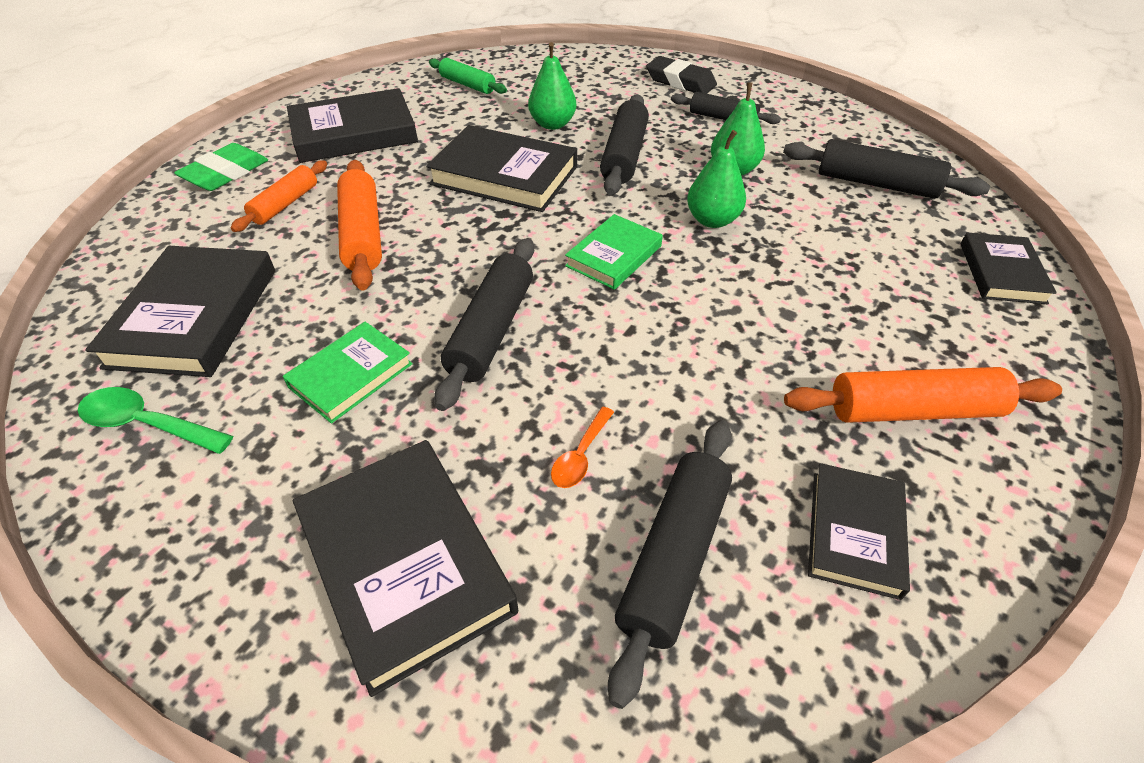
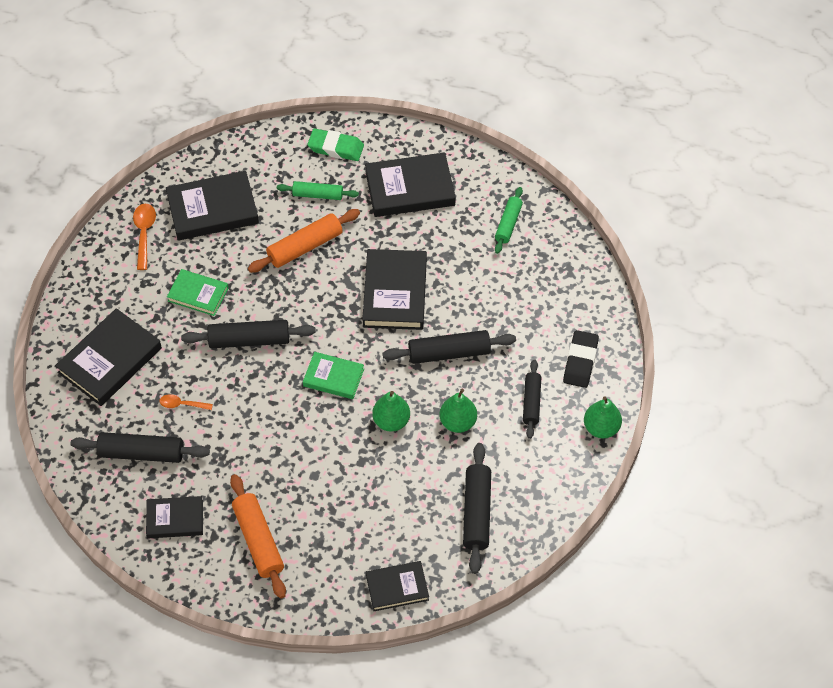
camera: 70 degrees right, 10 degrees up
green spoon [78,387,233,454] -> orange spoon [133,204,156,270]
orange rolling pin [231,160,327,232] -> green rolling pin [277,181,359,200]
black book [287,88,418,163] -> black book turned 60 degrees counterclockwise [365,152,456,217]
green pear [528,42,576,130] -> green pear moved to [584,396,622,438]

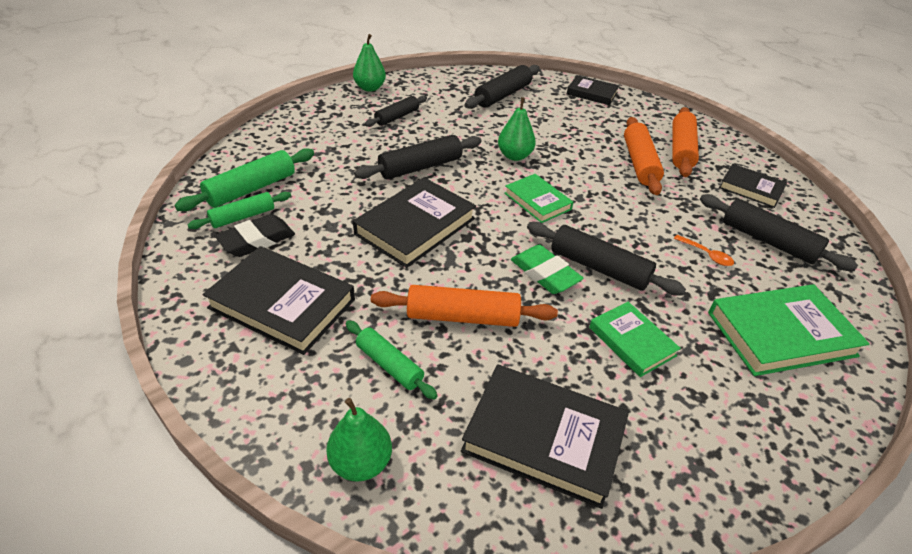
camera: 145 degrees left, 15 degrees down
black book [55,308,162,406] -> green book [708,284,870,376]
orange spoon [133,204,156,270] -> none
green eraser [307,129,364,161] -> green eraser moved to [511,245,584,294]
black rolling pin [383,330,516,364] -> black rolling pin turned 60 degrees counterclockwise [354,135,482,180]
green pear [439,389,477,433] -> green pear moved to [326,398,392,482]
black eraser [563,330,599,388] -> black eraser moved to [215,214,295,257]
none -> green rolling pin [174,148,314,211]
none -> orange rolling pin [624,117,664,195]

